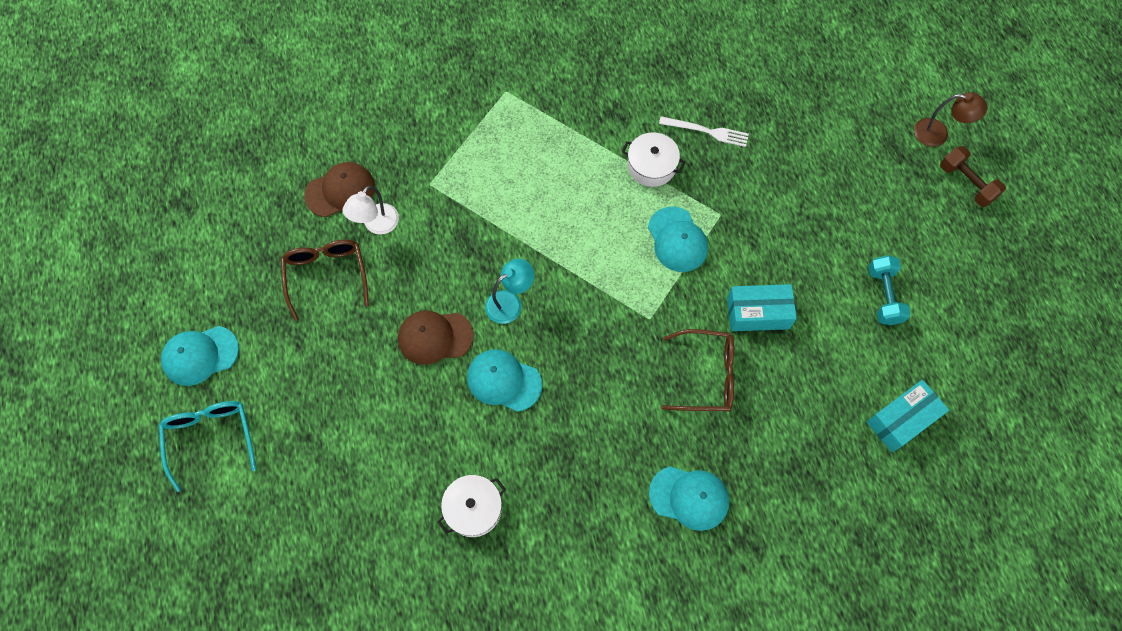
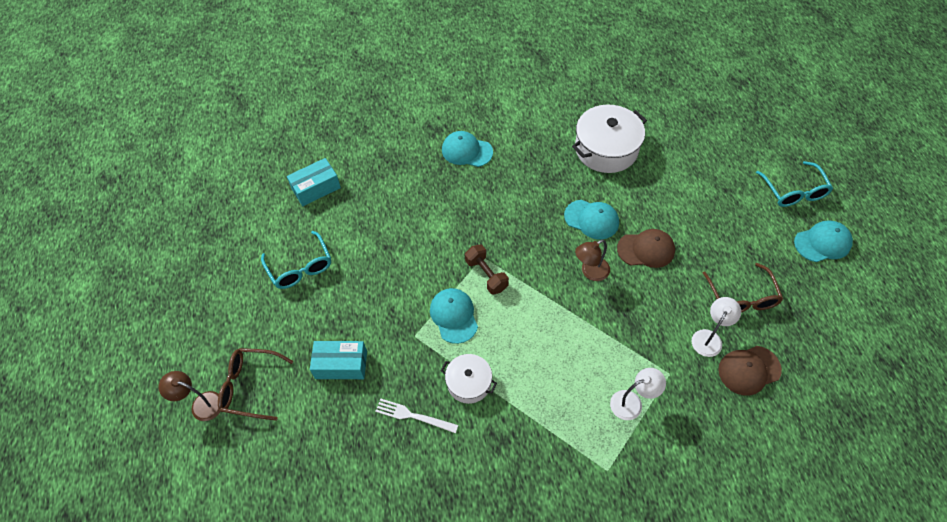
camera: 175 degrees left, 10 degrees down
white pot [438,475,506,537] -> white pot [572,105,647,173], size x1.74
turquoise lamp [485,259,534,324] -> brown lamp [575,239,610,281]
brown glasses [661,329,734,412] -> brown glasses moved to [218,348,293,421]
turquoise box [727,284,797,331] -> turquoise box moved to [310,341,367,379]
turquoise dumbbell [868,255,911,325] -> turquoise glasses [261,231,331,289]
brown dumbbell [940,146,1006,207] -> brown dumbbell moved to [465,244,509,295]
none -> white lamp [610,368,666,420]

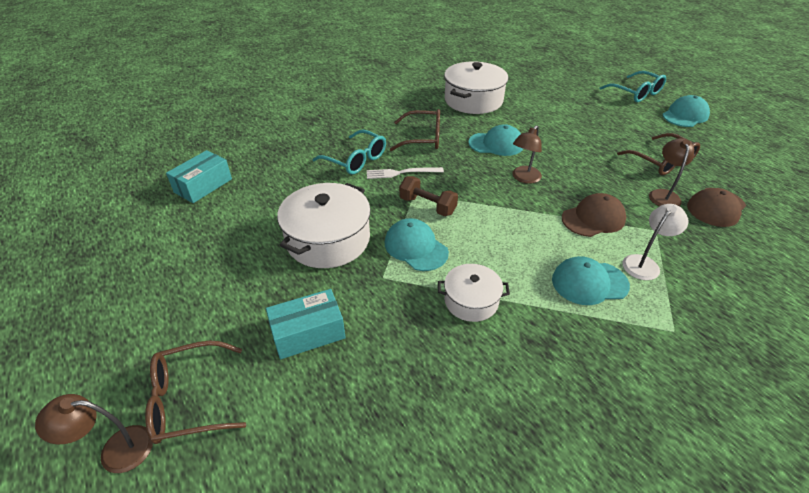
camera: 25 degrees left, 15 degrees down
turquoise glasses [261,231,331,289] -> turquoise glasses moved to [313,130,386,175]
white fork [375,398,458,433] -> white fork moved to [367,167,444,179]
turquoise cap [442,131,493,167] -> turquoise cap moved to [552,256,630,305]
brown cap [617,229,675,268] -> brown cap moved to [562,193,626,237]
white lamp [692,297,741,357] -> brown lamp [649,138,694,206]
none -> white pot [277,183,371,268]
none -> brown glasses [390,109,440,151]

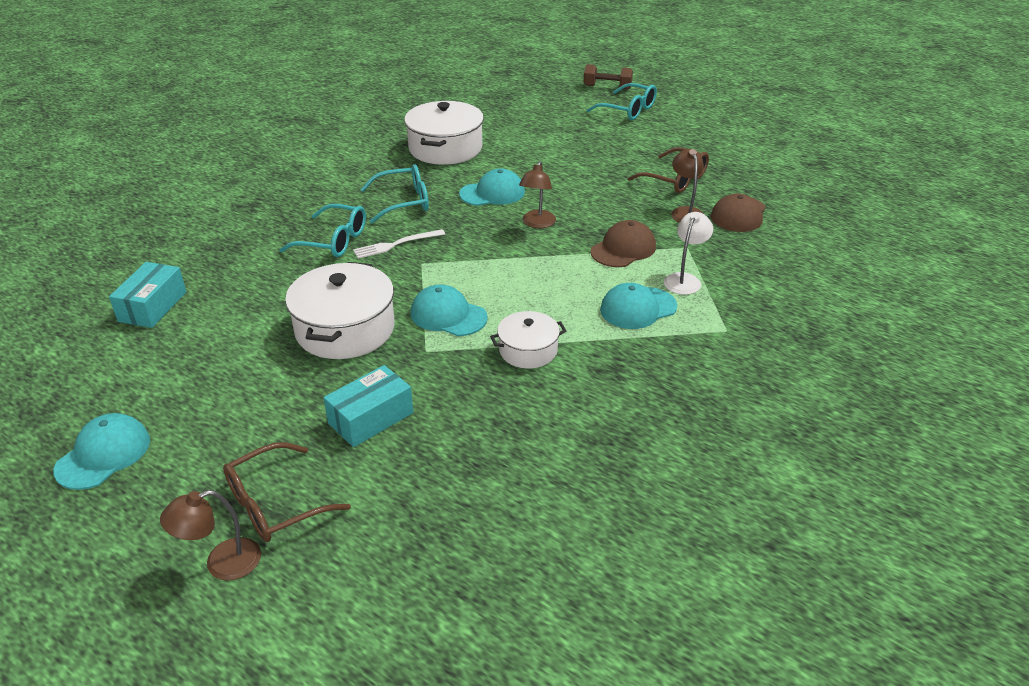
camera: 20 degrees left, 5 degrees down
brown glasses [390,109,440,151] -> turquoise glasses [360,164,429,223]
brown dumbbell [399,176,458,216] -> brown dumbbell moved to [583,64,633,90]
turquoise cap [662,95,710,127] -> turquoise cap moved to [54,413,150,490]

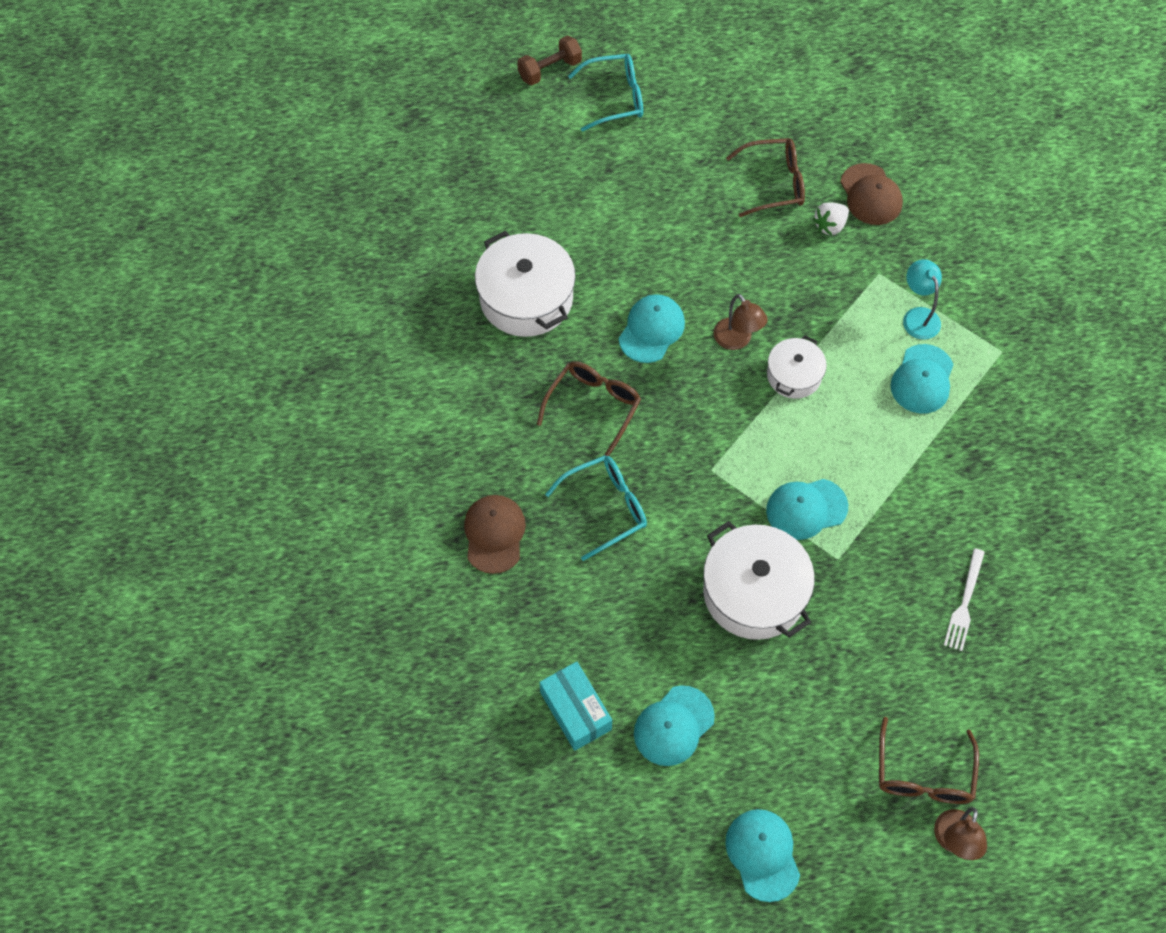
camera: 45 degrees left, 25 degrees up
turquoise box [323,365,413,447] -> none
white fork [353,229,445,259] -> white fork moved to [944,548,985,651]
turquoise glasses [360,164,429,223] -> brown glasses [537,361,641,456]
white pot [490,311,566,368] -> white pot moved to [767,335,827,399]
brown cap [590,220,656,267] -> brown cap moved to [464,495,526,574]
white lamp [664,212,713,295] -> turquoise lamp [903,259,942,340]
brown lamp [671,149,704,223] -> white strawberry [813,202,849,235]
none -> turquoise cap [634,685,715,766]

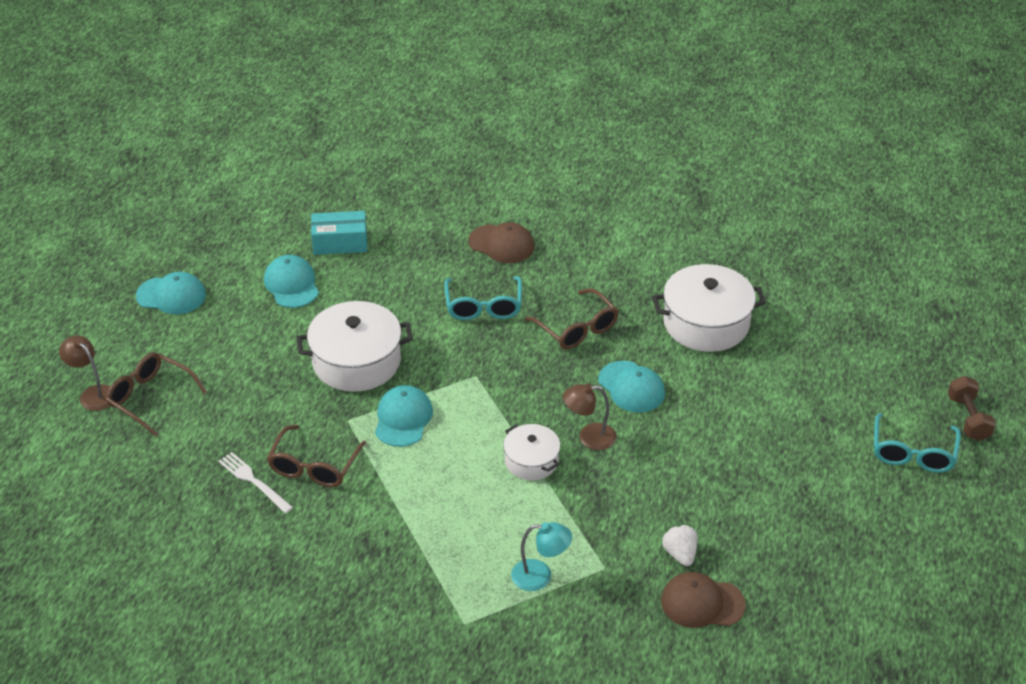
camera: 115 degrees right, 20 degrees down
brown glasses [726,138,805,217] -> brown glasses moved to [267,425,366,487]
turquoise cap [890,344,954,414] -> none

